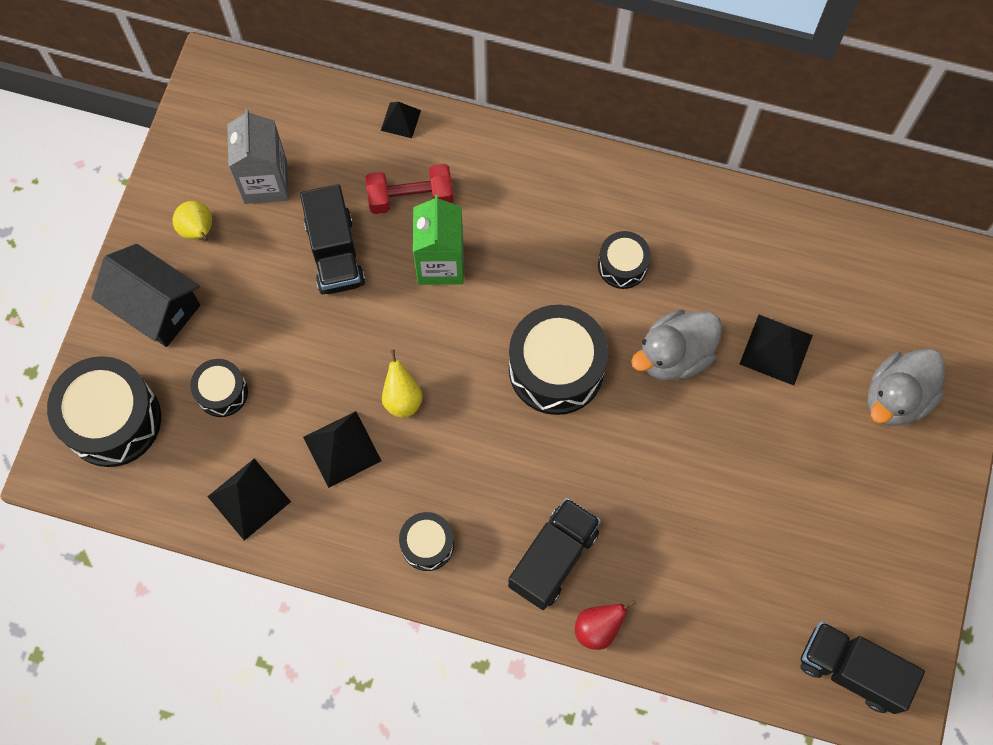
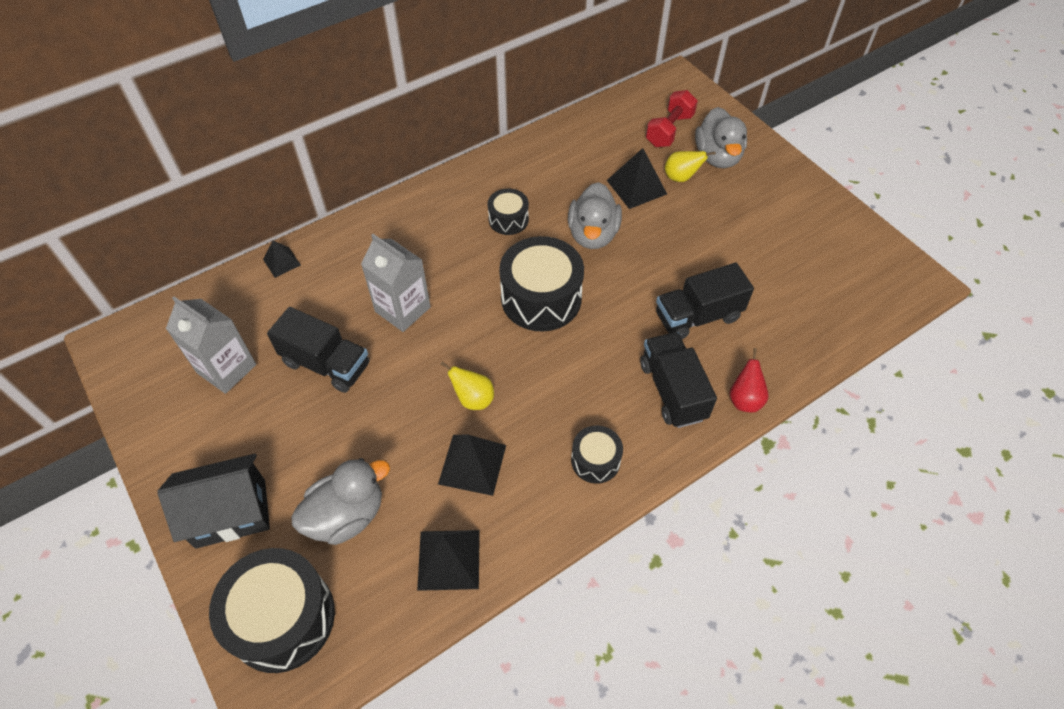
camera: 50 degrees left, 15 degrees down
yellow pear [173,201,212,241] -> yellow pear moved to [665,151,716,182]
black drum [190,359,248,417] -> grey duck [291,458,390,545]
red dumbbell [366,164,453,214] -> red dumbbell moved to [646,90,698,147]
green carton [413,195,464,285] -> grey carton [361,234,431,332]
black truck [800,621,925,714] -> black truck moved to [656,263,754,339]

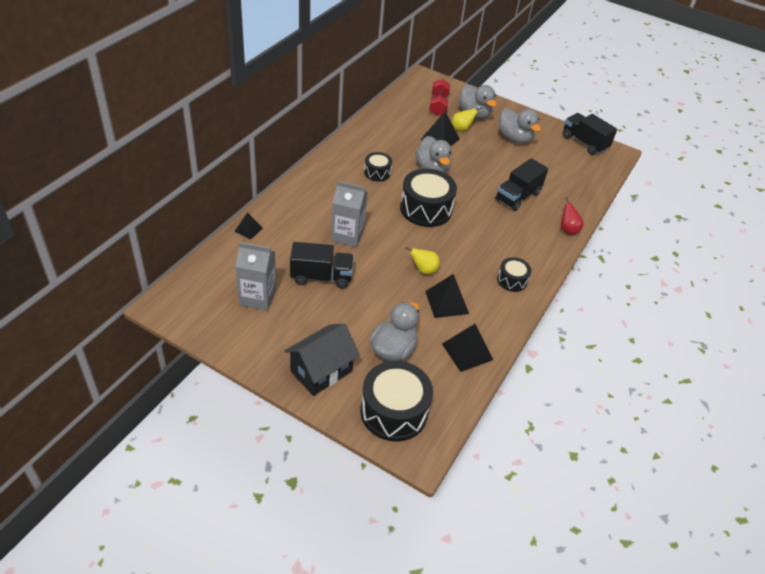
camera: 30 degrees left, 10 degrees down
black truck [640,332,717,428] -> black truck moved to [563,113,617,155]
none -> grey duck [499,108,541,144]

